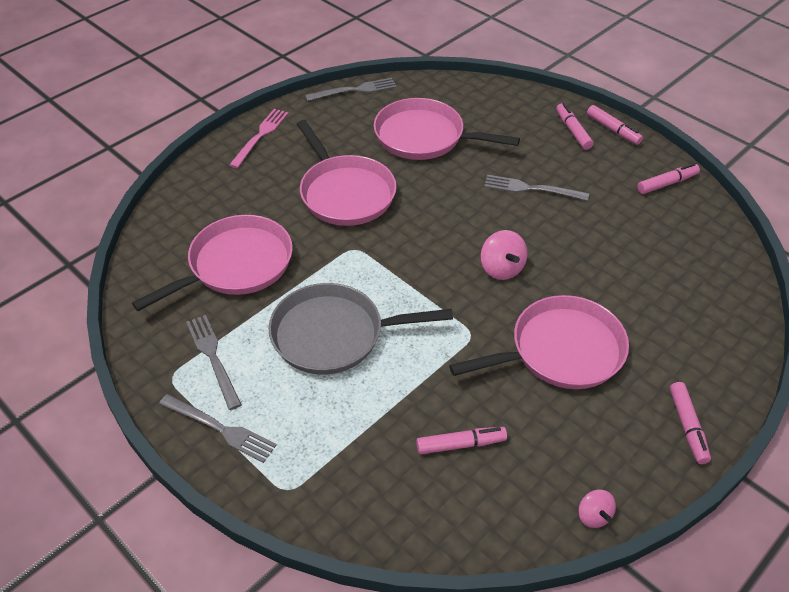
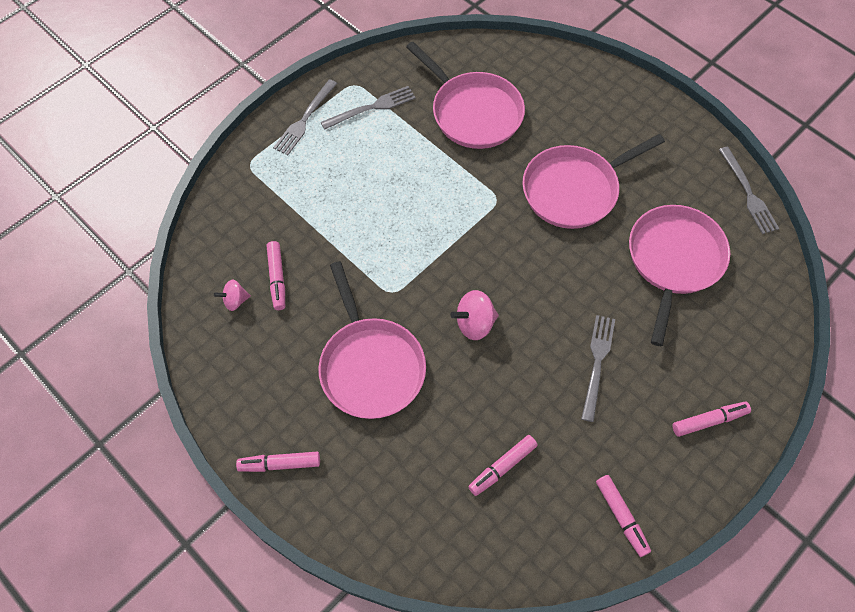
camera: 90 degrees right, 15 degrees up
pink fork [229,109,288,168] -> none
grey pan [269,283,453,375] -> none
pink spinning top [578,490,616,528] -> pink spinning top moved to [214,280,251,311]
pink marker [587,105,643,145] -> pink marker moved to [468,435,538,496]

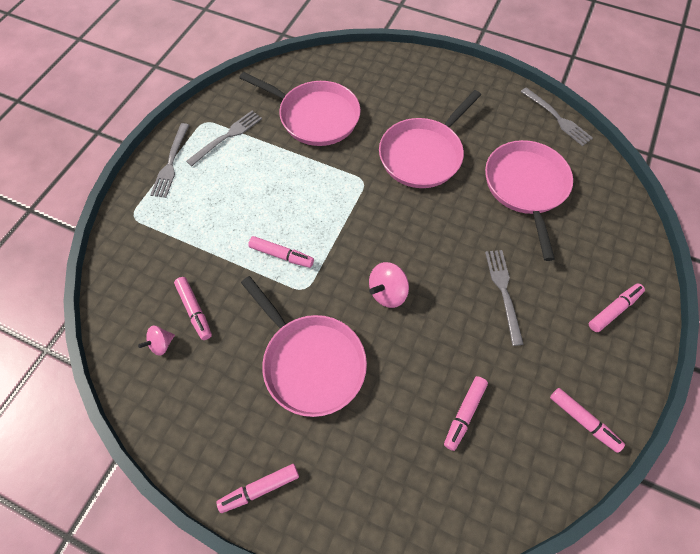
camera: 20 degrees left, 0 degrees up
none -> pink marker [248,236,314,268]

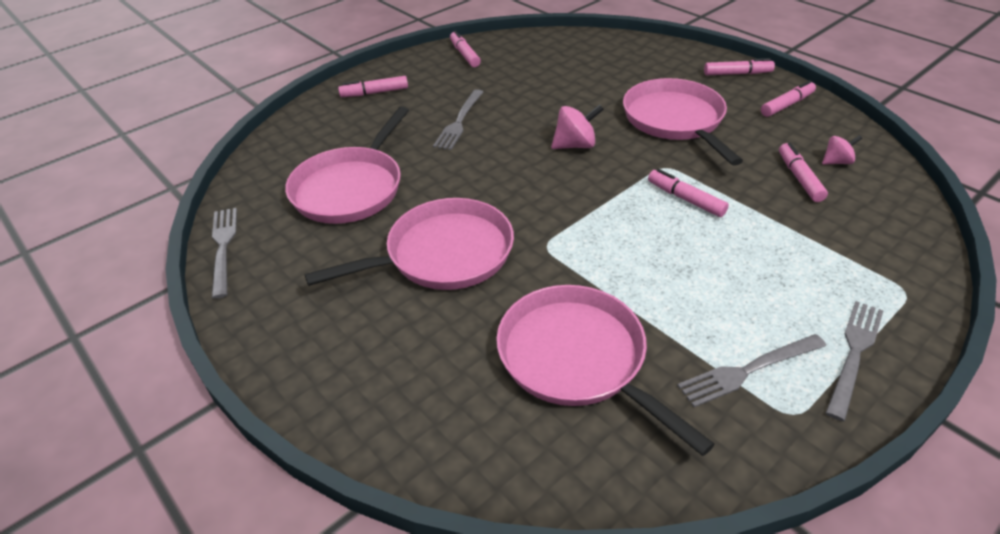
camera: 155 degrees left, 20 degrees down
pink marker [444,376,488,451] -> pink marker moved to [761,80,816,117]

